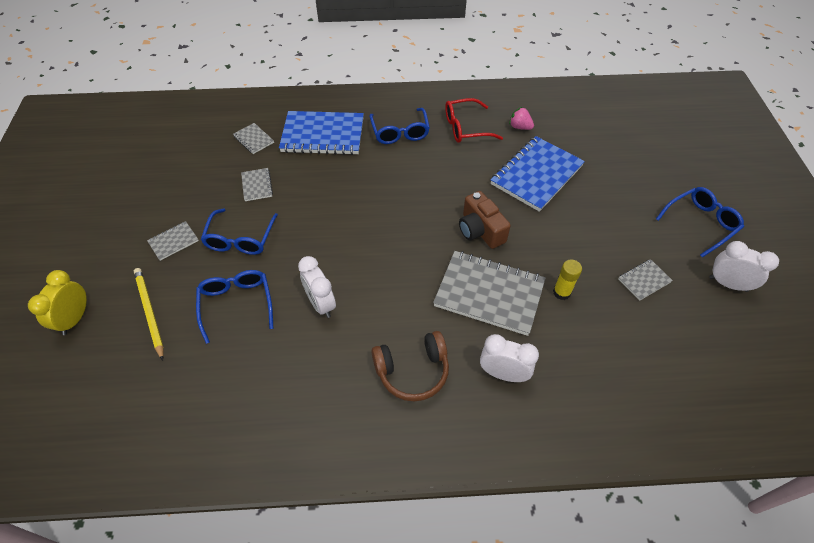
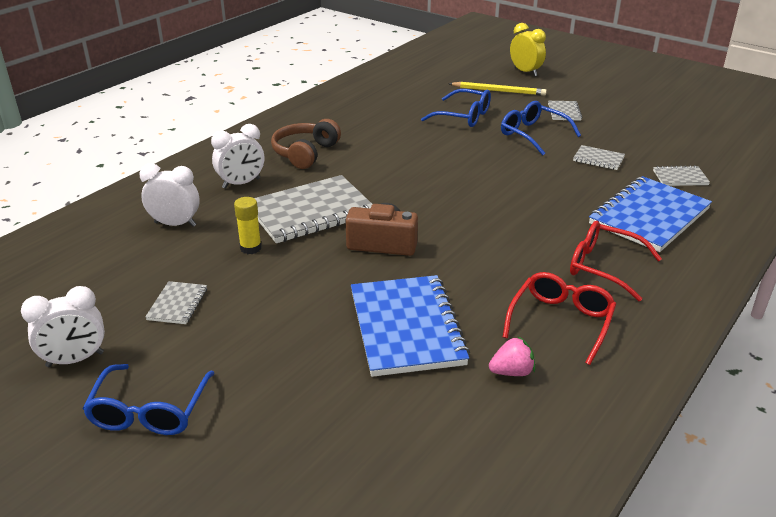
camera: 130 degrees right, 20 degrees down
white clock [298,256,336,318] -> white clock moved to [139,163,200,227]
blue glasses [370,108,430,144] -> red glasses [570,221,662,301]

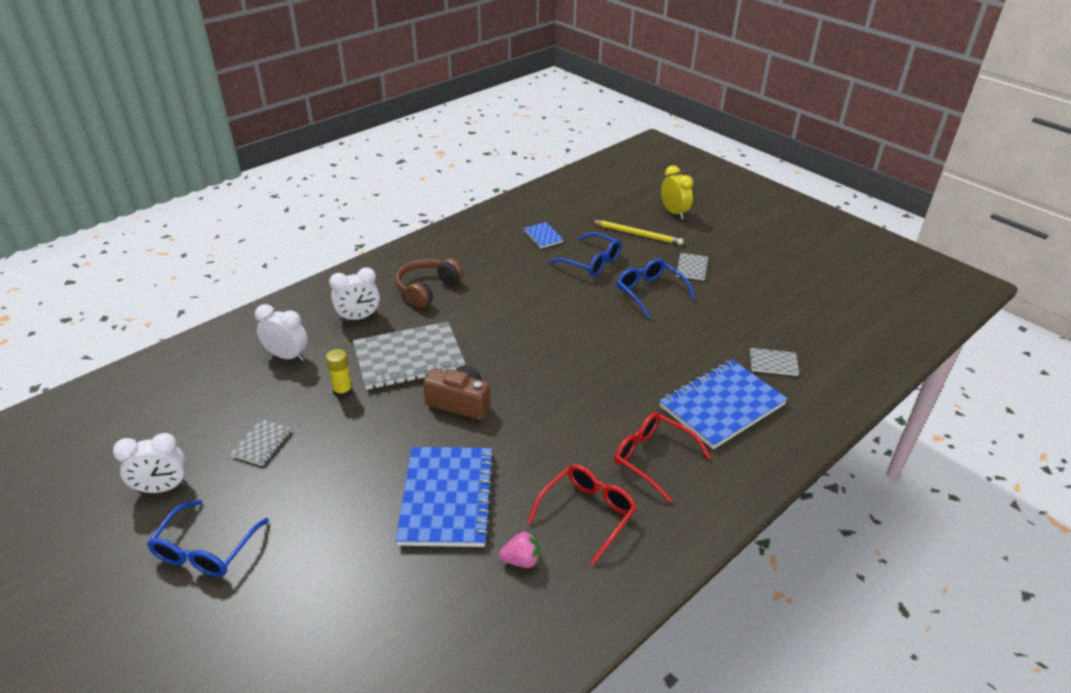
camera: 10 degrees right, 5 degrees up
grey notebook [573,145,625,170] -> none
none -> blue notebook [523,222,564,249]

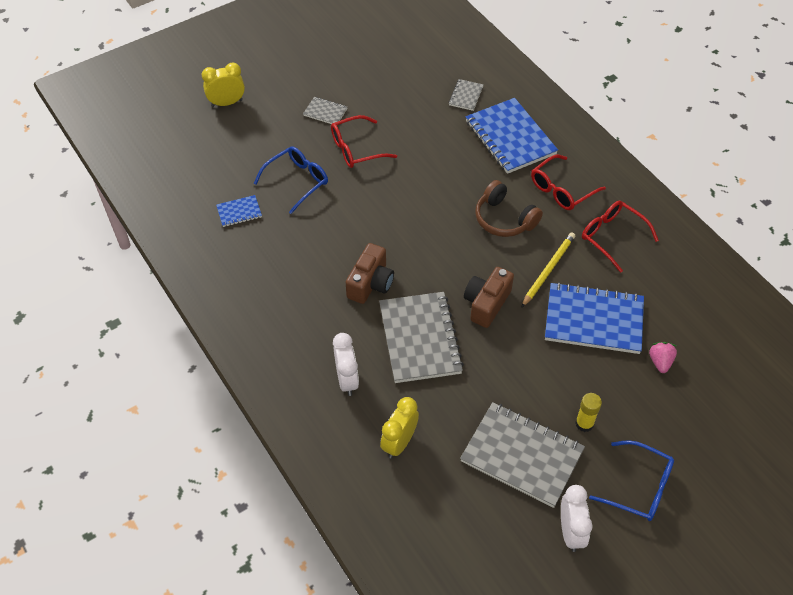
camera: 80 degrees left, 15 degrees up
grey notebook [230,419,291,466] -> grey notebook [460,402,585,508], size x2.17
white clock [255,304,308,361] -> yellow clock [380,397,419,459]
yellow glue stick [326,349,353,398] -> yellow glue stick moved to [575,393,602,432]
brown headphones [395,258,463,308] -> brown headphones moved to [475,180,543,237]
pink strawberry [499,531,540,568] -> pink strawberry moved to [649,342,677,373]
yellow pencil [592,220,683,245] -> yellow pencil moved to [521,232,575,308]
blue glasses [617,258,696,319] -> red glasses [331,115,397,168]
none -> brown camera [346,243,394,304]

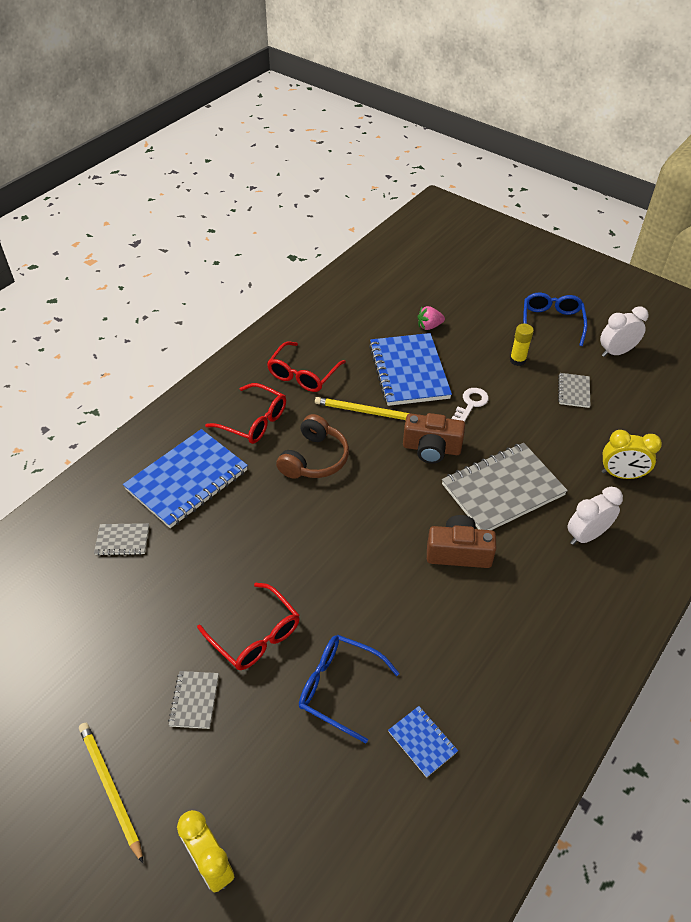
camera: 110 degrees left, 5 degrees down
grey notebook [460,402,585,508] -> grey notebook [558,373,590,408], size x0.46
none -> yellow pencil [79,723,143,863]
none -> white key [451,388,489,422]

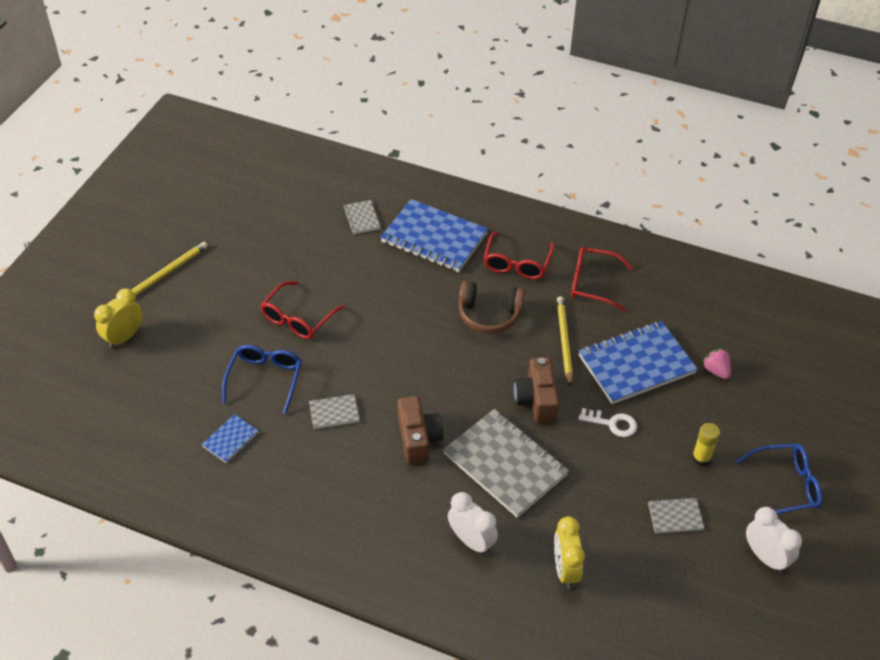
camera: 75 degrees right, 0 degrees up
grey notebook [168,671,219,729] -> grey notebook moved to [309,394,360,429]

